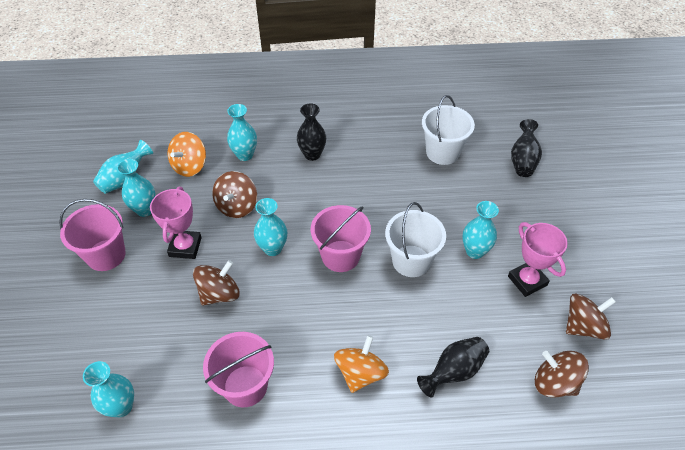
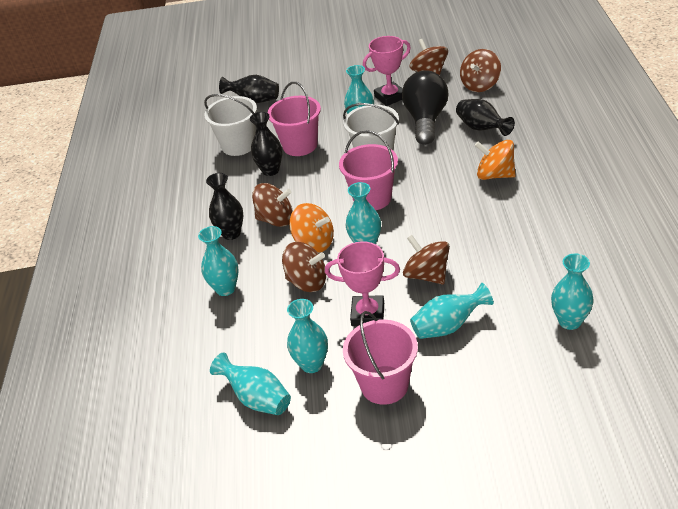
camera: 85 degrees left, 10 degrees down
orange spinning top [168,132,206,177] -> orange spinning top moved to [289,203,334,253]
pink bucket [203,332,274,407] -> pink bucket moved to [267,82,321,156]
none -> black vase [250,112,282,176]
none -> brown spinning top [252,183,293,227]
none -> black light bulb [402,70,449,145]
none -> turquoise vase [410,283,494,339]

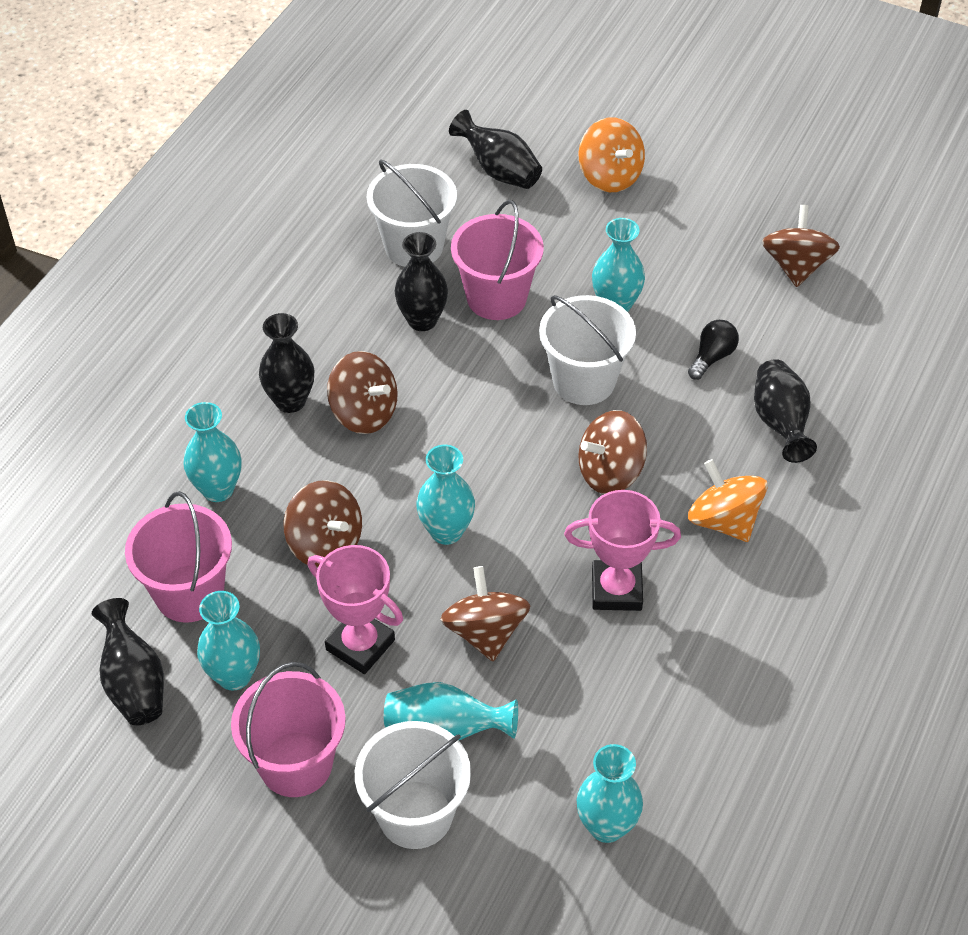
camera: 25 degrees right, 10 degrees up
turquoise vase [210,352,291,415] -> black vase [92,598,164,725]
orange spinning top [289,203,334,253] -> orange spinning top moved to [579,117,645,192]
pink bucket [339,130,398,210] -> pink bucket moved to [125,491,232,623]
pink trophy [363,36,411,106] -> pink trophy moved to [564,490,681,611]
black light bulb [402,70,449,145] -> black light bulb [688,320,739,380], size x0.46
brown spinning top [460,49,501,92] -> brown spinning top moved to [578,410,647,494]
none -> white bucket [355,721,471,849]

